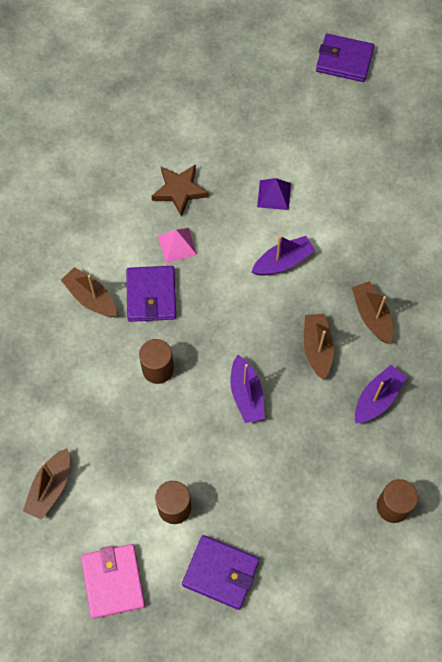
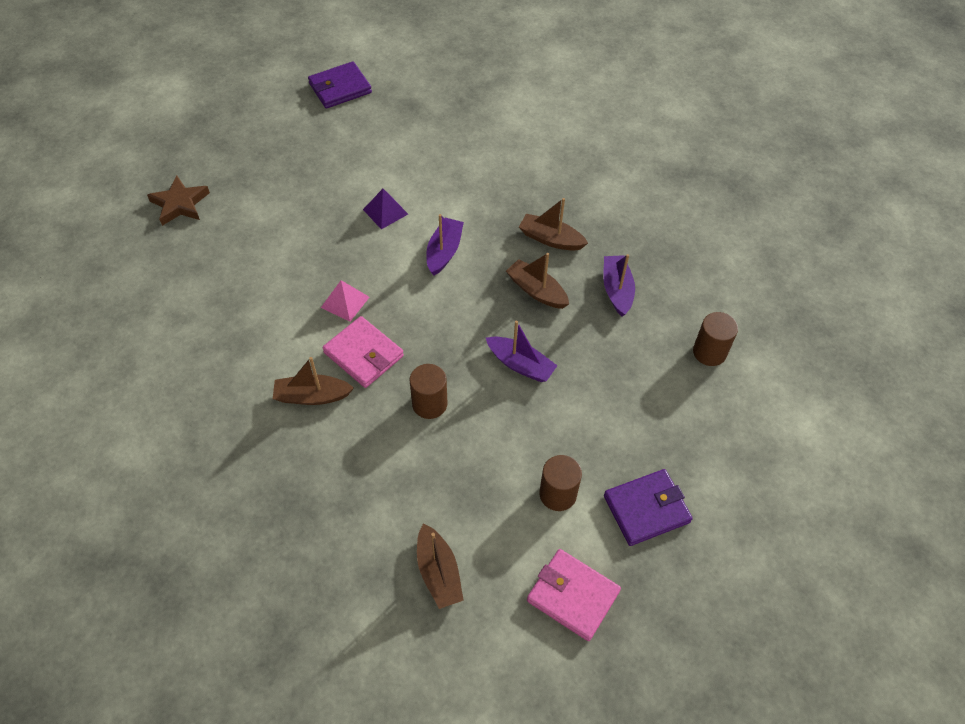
camera: 45 degrees left, 10 degrees down
purple wallet [126,266,176,322] -> pink wallet [323,316,404,388]
brown star [151,164,209,217] -> brown star moved to [147,175,210,226]

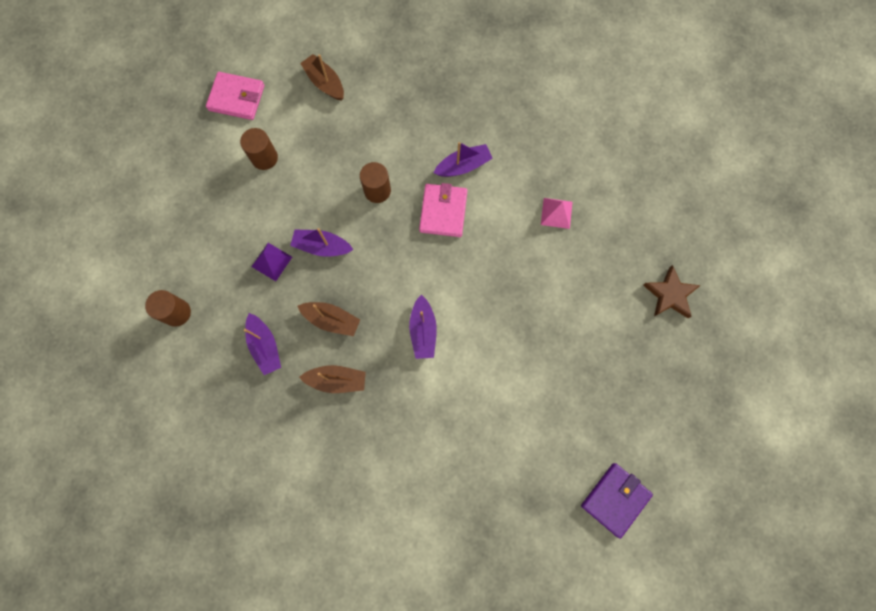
camera: 160 degrees right, 20 degrees up
brown boat [273,357,354,405] -> purple boat [433,142,493,177]
pink pyramid [321,280,369,322] -> pink pyramid moved to [541,198,573,229]
pink wallet [323,316,404,388] -> pink wallet turned 75 degrees clockwise [419,183,468,237]
purple pyramid [363,189,408,229] -> purple pyramid moved to [251,243,292,281]
purple wallet [604,469,693,546] -> none

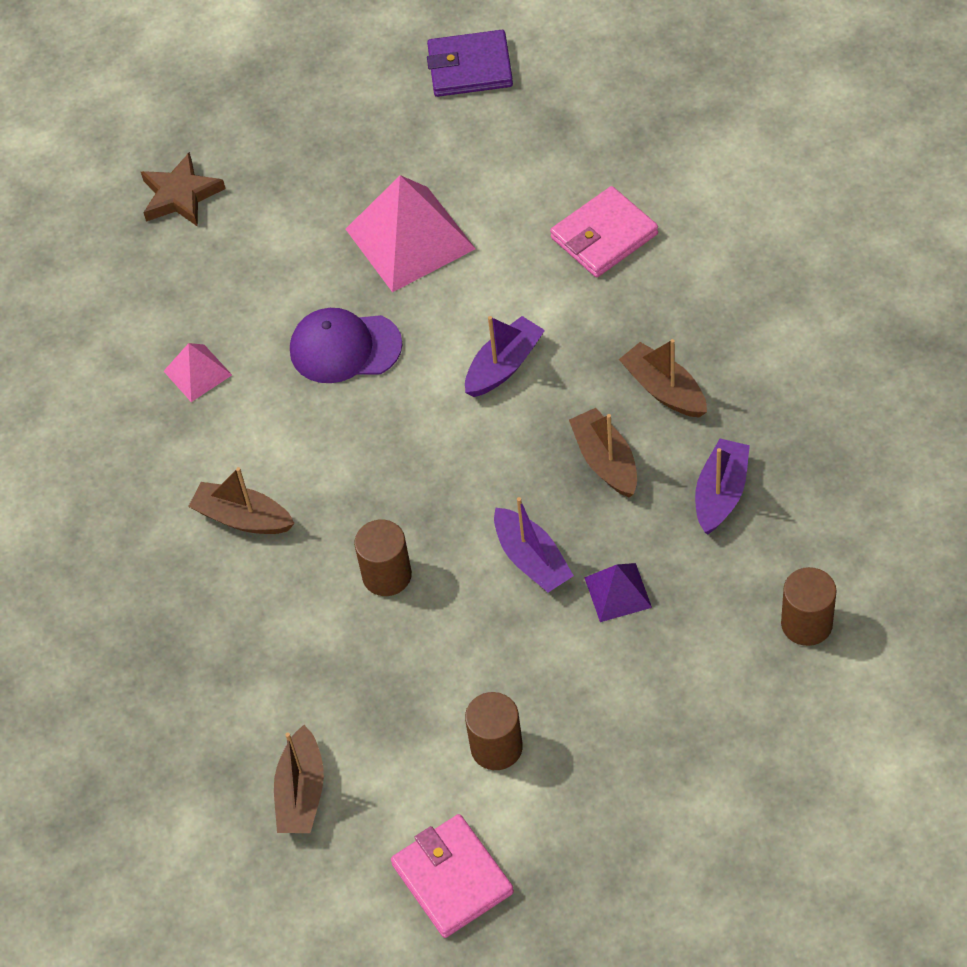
camera: 130 degrees left, 20 degrees down
pink wallet [419,183,468,237] -> pink wallet moved to [550,186,658,277]
purple boat [433,142,493,177] -> brown boat [188,467,295,534]
none -> purple cap [290,308,403,383]
none -> pink pyramid [346,175,476,292]

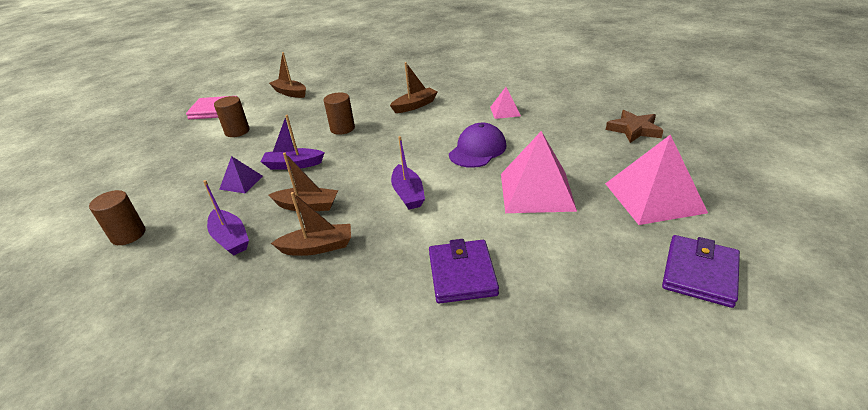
camera: 120 degrees right, 20 degrees down
pink wallet [550,186,658,277] -> purple wallet [429,239,499,303]
none -> pink pyramid [605,134,708,225]

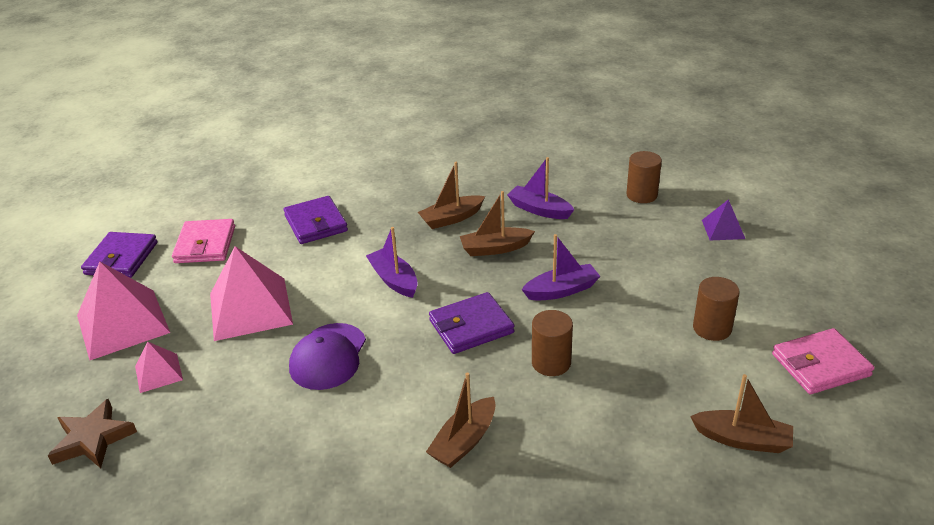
camera: 160 degrees right, 0 degrees up
purple pyramid [219,156,263,193] -> purple pyramid moved to [702,199,745,240]
pink pyramid [490,87,521,119] -> pink pyramid moved to [135,342,183,393]
none -> pink wallet [172,219,235,263]
none -> purple wallet [429,292,515,354]

